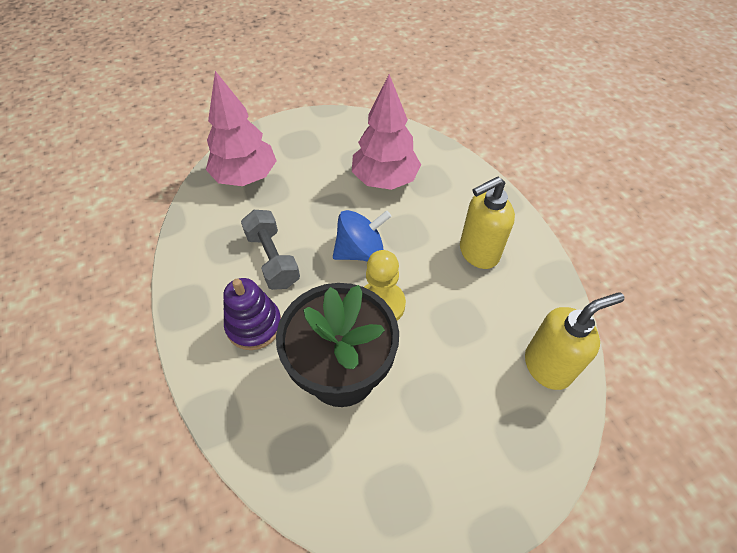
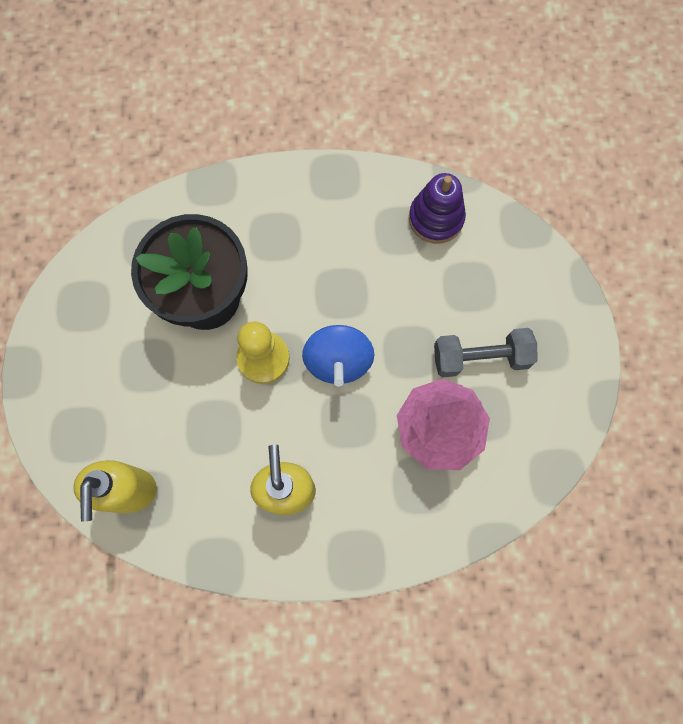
camera: 110 degrees right, 20 degrees up
pink tree [206,71,276,186] -> none
purple stacking toy [223,278,281,350] -> purple stacking toy moved to [409,173,466,244]
grey dumbbell [241,210,300,290] -> grey dumbbell moved to [434,328,537,377]

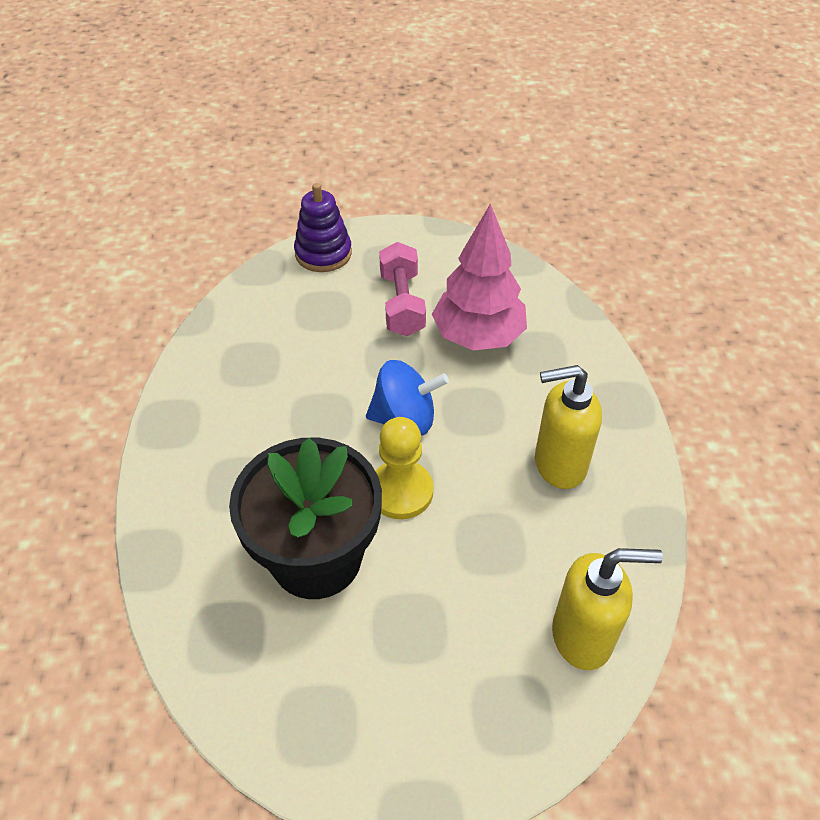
camera: 90 degrees left, 25 degrees down
purple stacking toy [409,173,466,244] -> purple stacking toy moved to [294,183,352,272]
grey dumbbell [434,328,537,377] -> pink dumbbell [379,242,426,336]

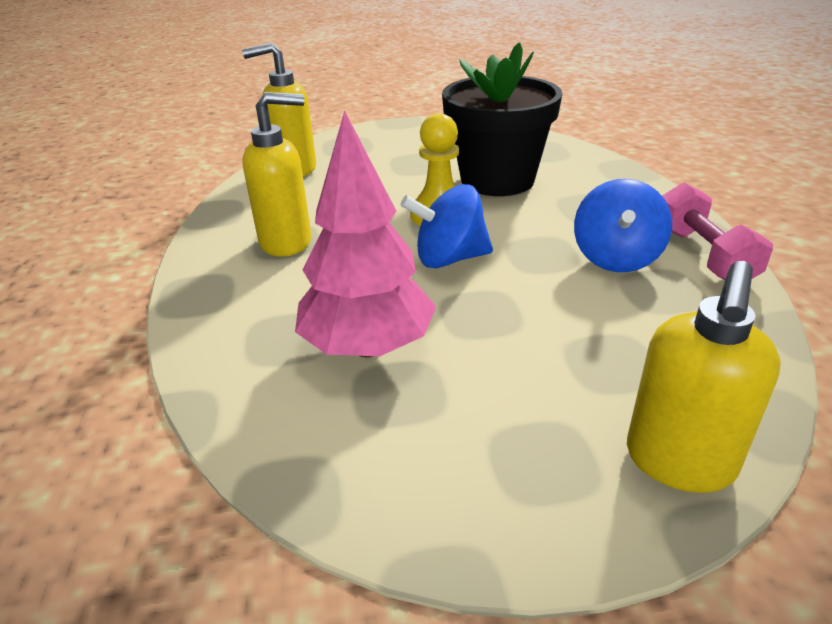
camera: 175 degrees right, 15 degrees down
purple stacking toy [294,183,352,272] -> yellow soap dispenser [627,261,781,493]
pink dumbbell [379,242,426,336] -> pink dumbbell moved to [662,182,773,280]
none -> blue spinning top [574,179,672,272]

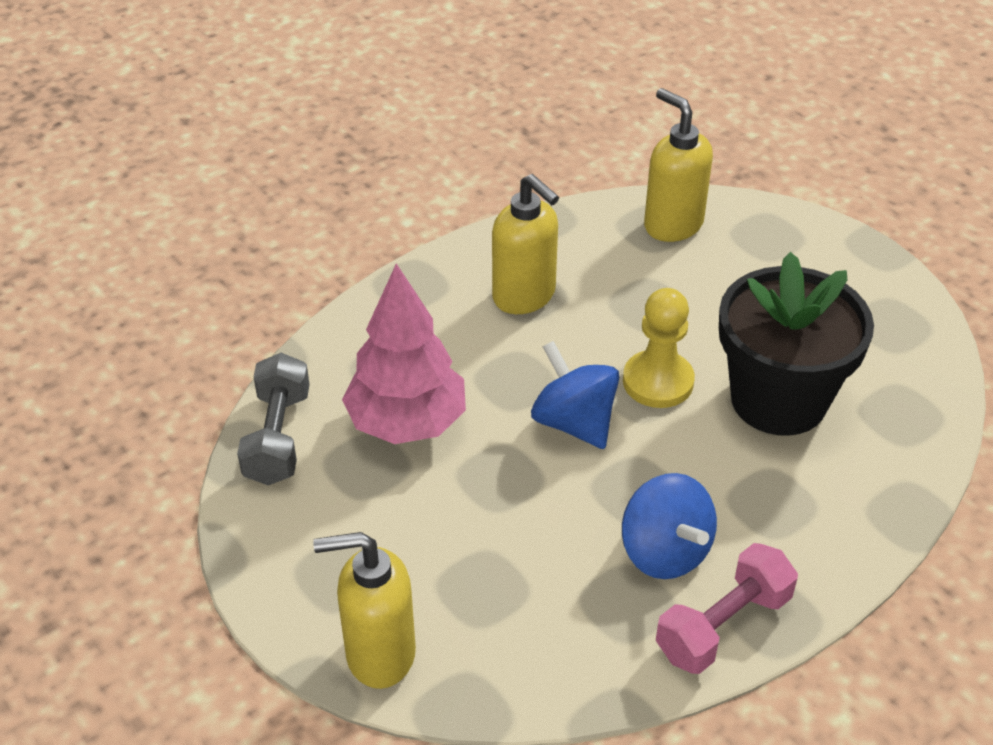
camera: 60 degrees right, 10 degrees up
blue spinning top [574,179,672,272] -> blue spinning top turned 105 degrees counterclockwise [622,473,717,579]
none -> grey dumbbell [237,353,310,485]

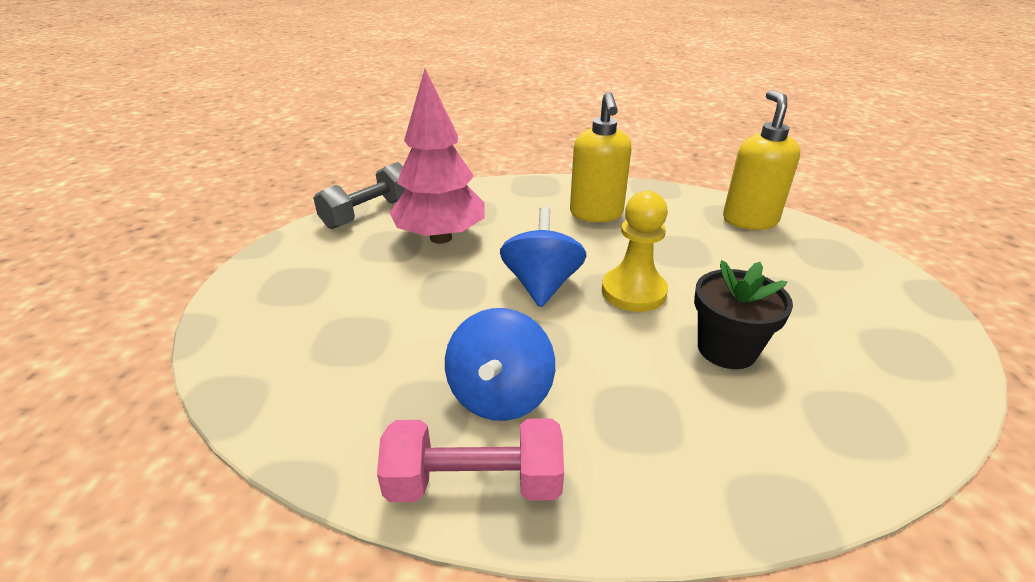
camera: 40 degrees right, 10 degrees down
yellow soap dispenser [313,532,416,689] -> none
black flower pot [719,252,874,436] -> black flower pot [694,260,793,369], size x0.58

